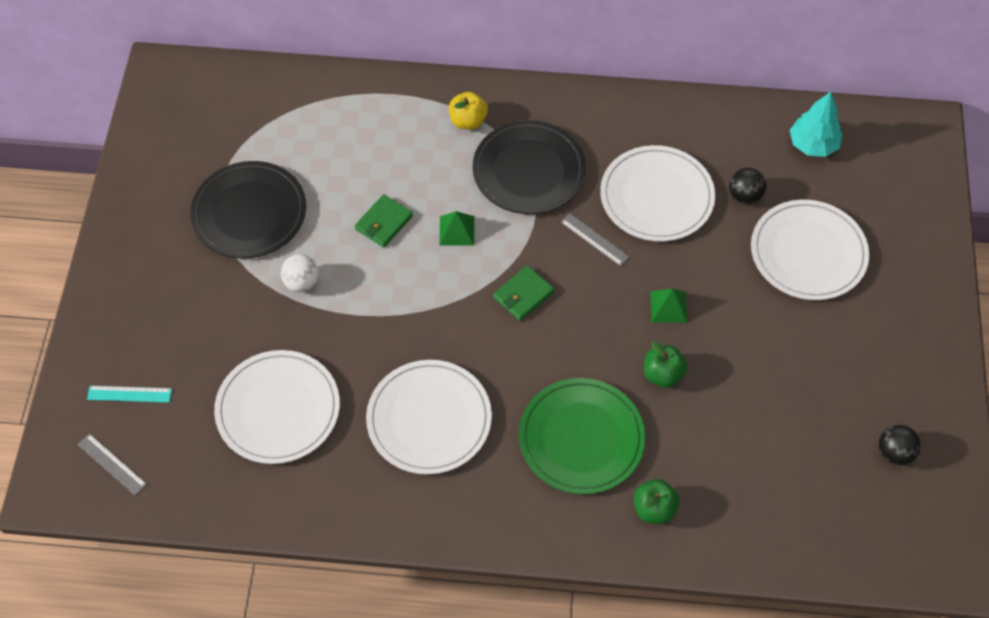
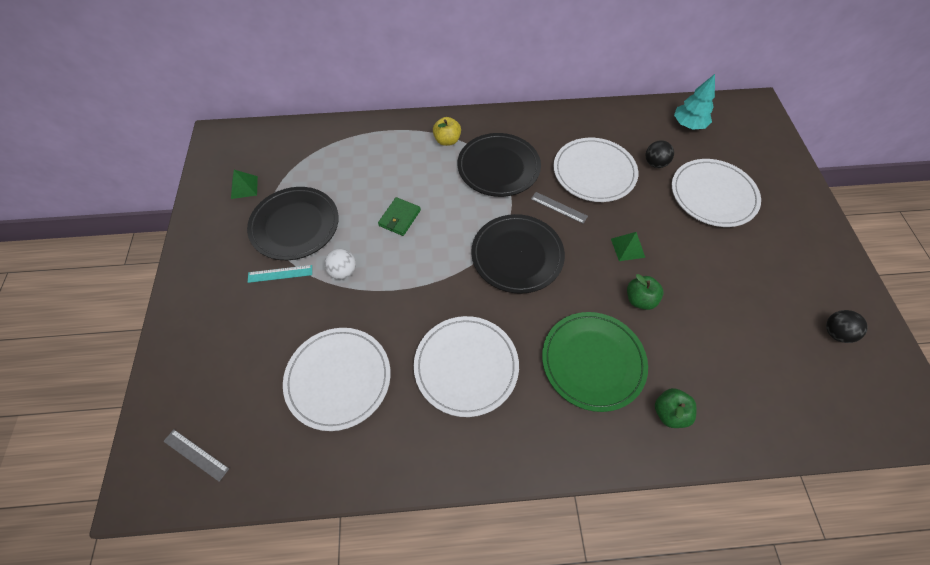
camera: 10 degrees left, 0 degrees up
turquoise ruler [87,386,172,403] -> turquoise ruler moved to [248,265,312,283]
green pyramid [439,211,474,246] -> green pyramid moved to [231,170,258,199]
green wallet [493,265,554,321] -> black plate [471,214,565,294]

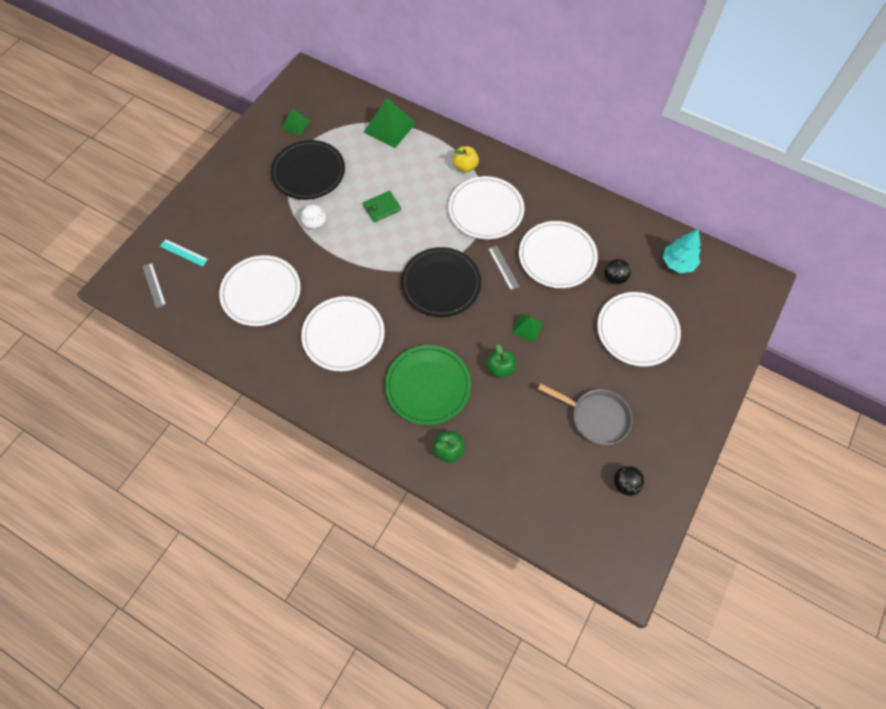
camera: 35 degrees right, 5 degrees up
turquoise ruler [248,265,312,283] -> turquoise ruler moved to [160,239,208,267]
black plate [457,133,541,197] -> white plate [448,176,524,239]
none -> green pyramid [364,98,416,148]
none -> grey pan [538,383,632,445]

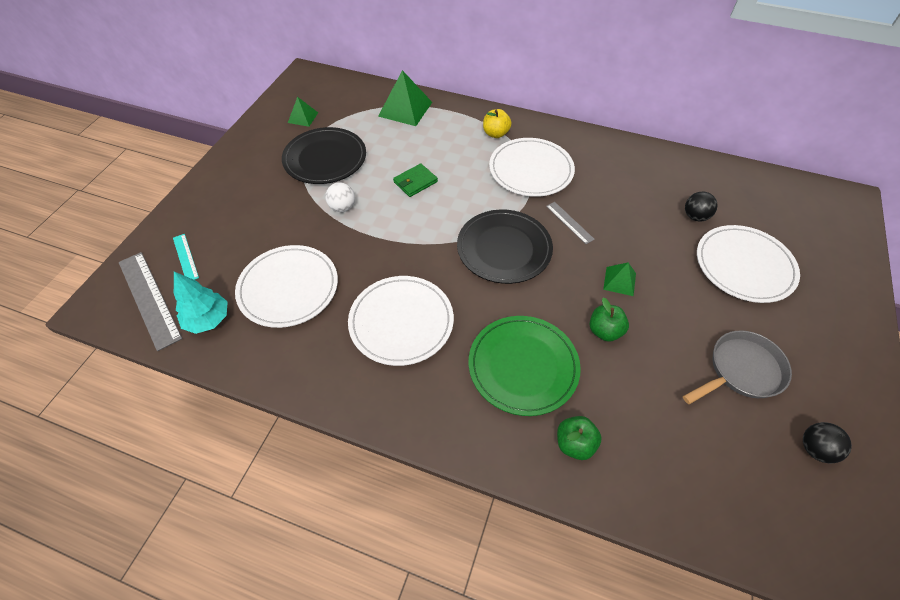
camera: 10 degrees left, 10 degrees down
grey ruler [142,263,166,309] -> grey ruler [119,252,182,351], size x1.90
turquoise ruler [160,239,208,267] -> turquoise ruler turned 45 degrees clockwise [173,234,199,280]
white plate [519,221,598,288] -> none
grey pan [538,383,632,445] -> grey pan turned 45 degrees counterclockwise [683,330,792,404]
turquoise tree [663,228,700,273] -> turquoise tree moved to [174,272,228,334]

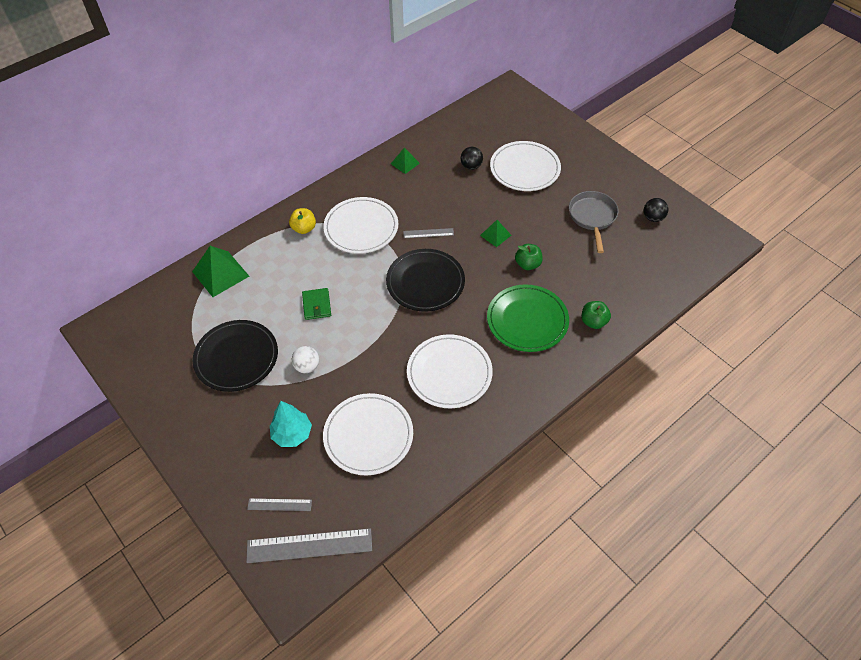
camera: 60 degrees left, 0 degrees up
turquoise ruler [173,234,199,280] -> grey ruler [247,498,312,511]
turquoise tree [174,272,228,334] -> turquoise tree moved to [270,401,312,447]
green pyramid [288,97,318,127] -> green pyramid moved to [391,147,420,174]

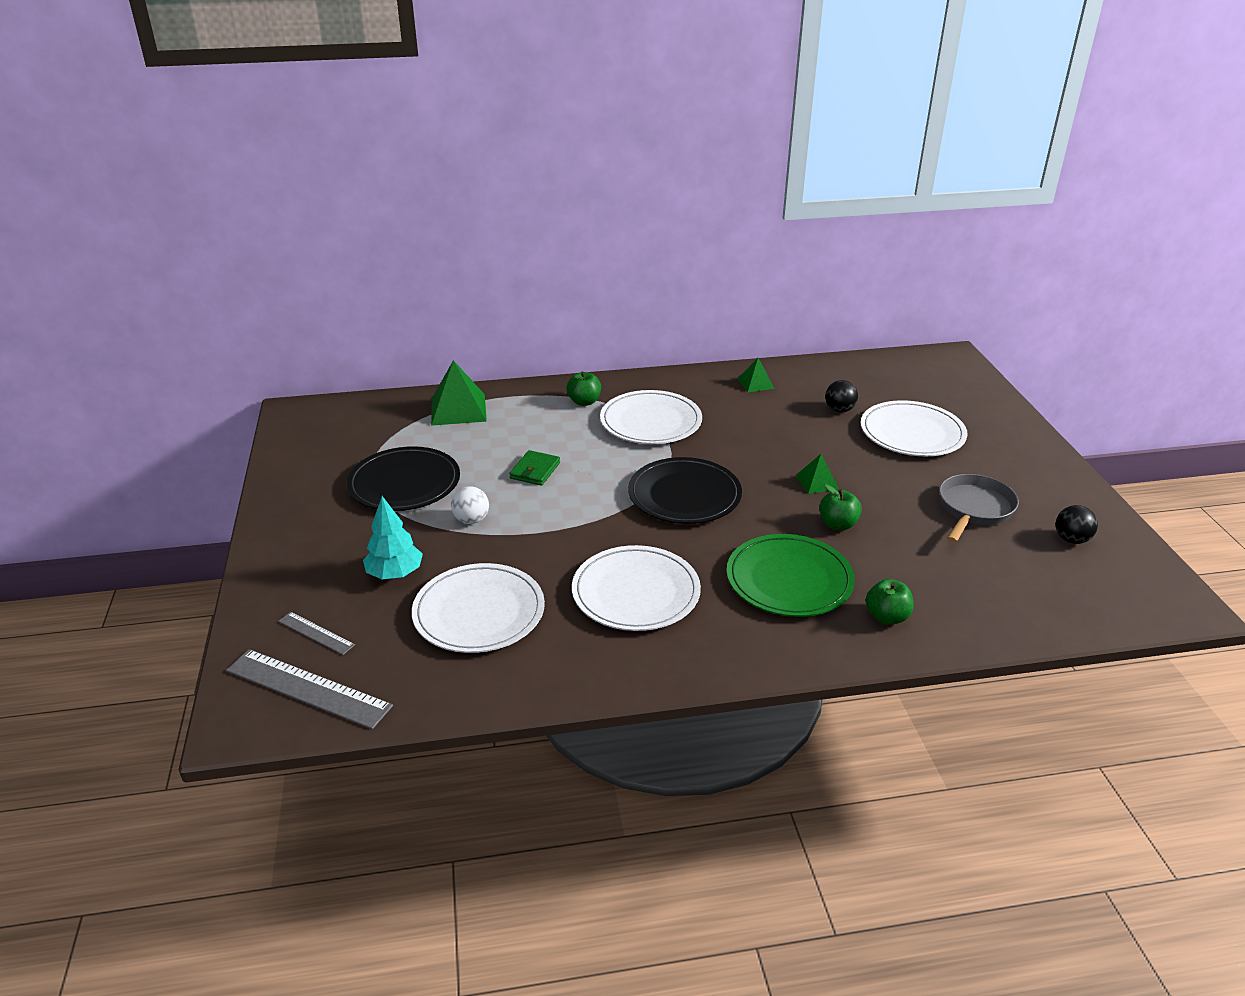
camera: 30 degrees right, 20 degrees down
yellow apple [289,208,316,234] -> green apple [566,372,601,406]
grey ruler [403,228,454,238] -> none

